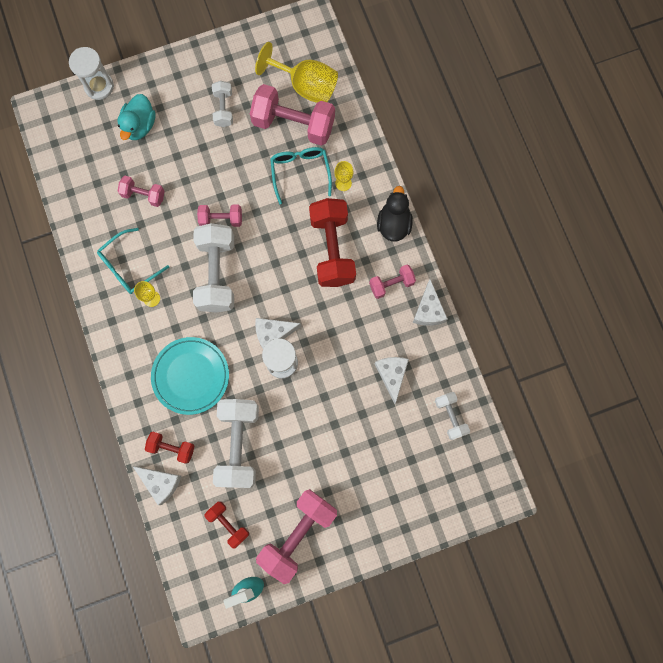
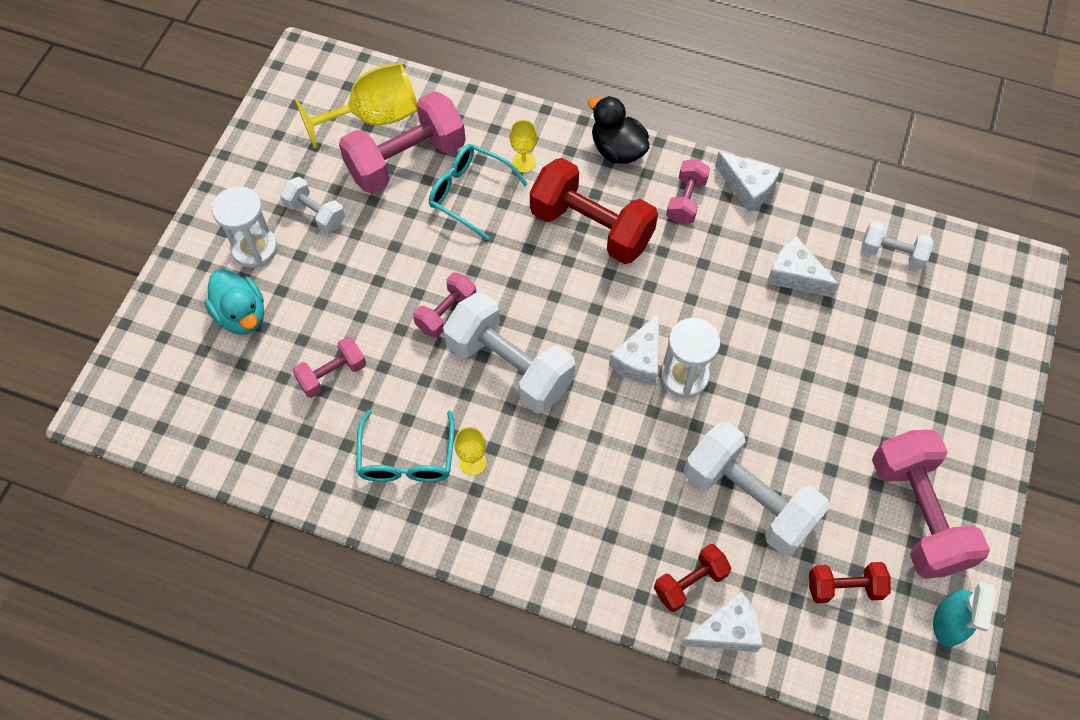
camera: 50 degrees left, 15 degrees down
white hourglass [69,47,114,100] -> white hourglass moved to [212,186,277,268]
turquoise plate [151,337,229,415] -> none

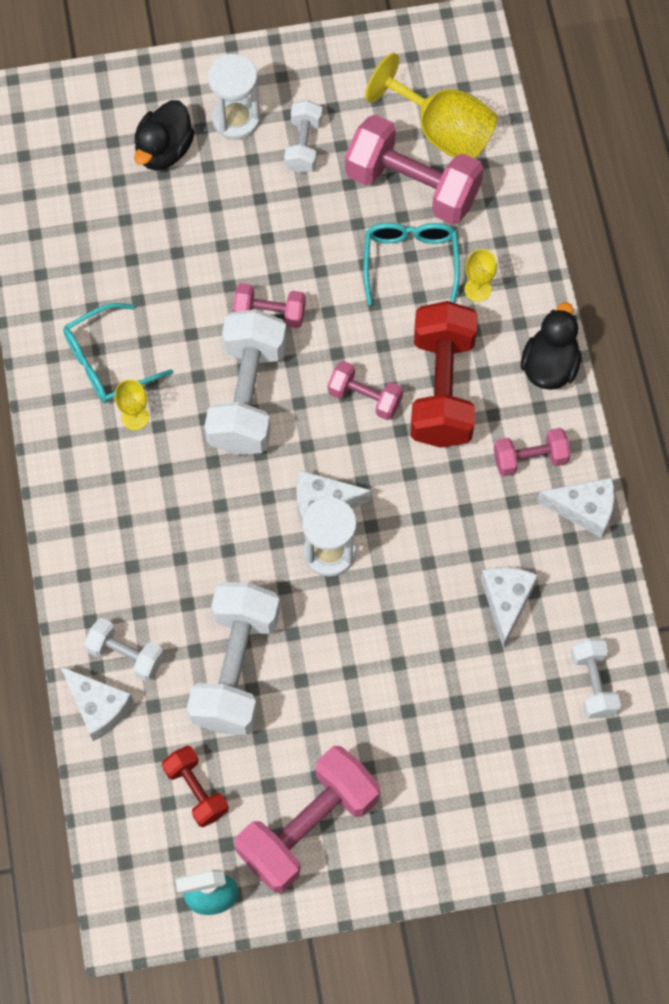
camera: 60 degrees right, 5 degrees up
turquoise duck [204,269,264,335] -> black duck [134,100,195,170]
pink dumbbell [292,337,366,398] -> pink dumbbell moved to [328,361,403,420]
red dumbbell [654,544,731,612] -> white dumbbell [84,618,164,681]
white cheese [715,152,781,212] -> white cheese turned 90 degrees counterclockwise [537,478,614,538]

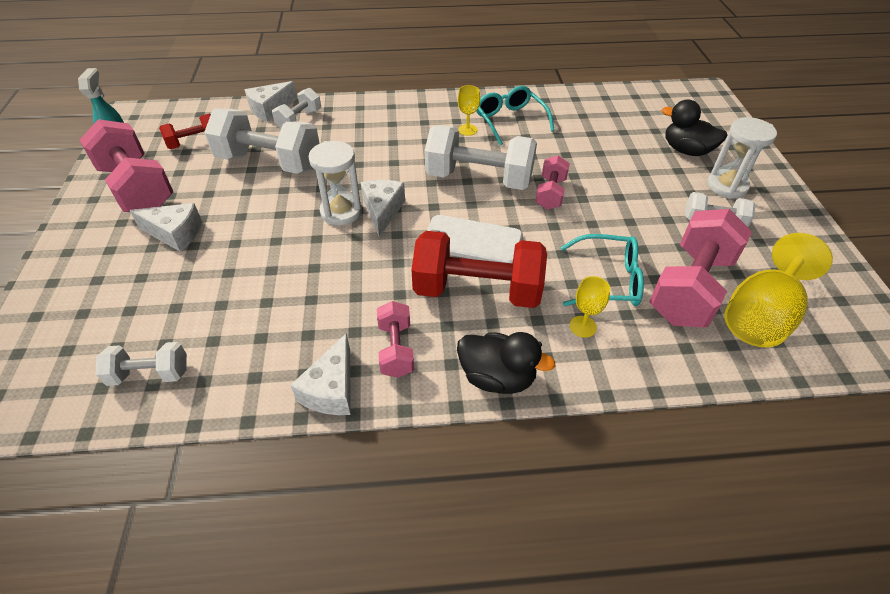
camera: 95 degrees right, 20 degrees down
pink dumbbell [328,361,403,420] -> white phone [427,215,523,263]
white cheese [481,567,538,648] -> white cheese moved to [129,203,202,252]

